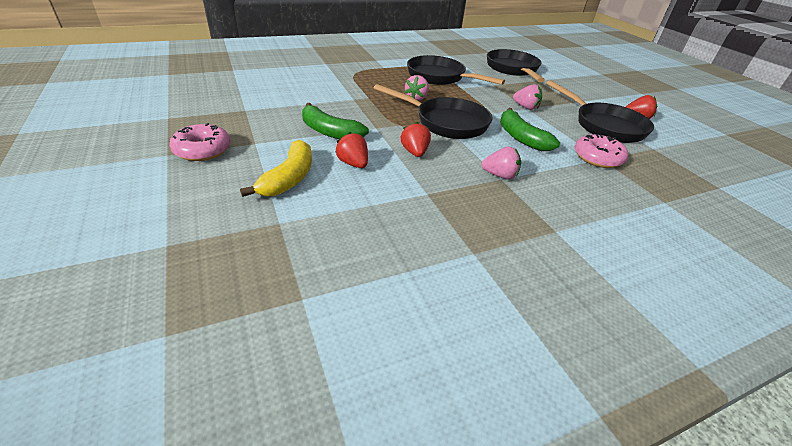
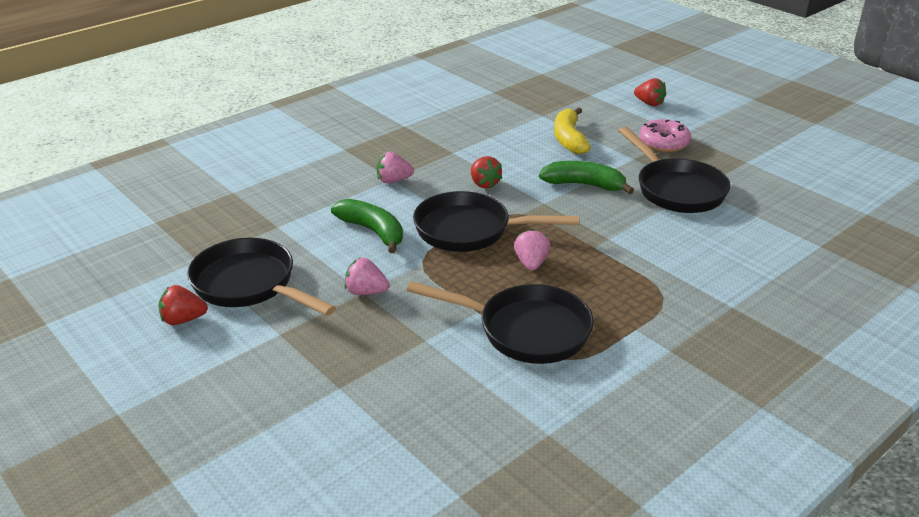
camera: 165 degrees right, 5 degrees down
red strawberry [335,132,368,168] -> red strawberry moved to [634,78,666,106]
black pan [487,49,545,82] -> black pan moved to [618,127,731,213]
pink donut [575,134,628,168] -> none

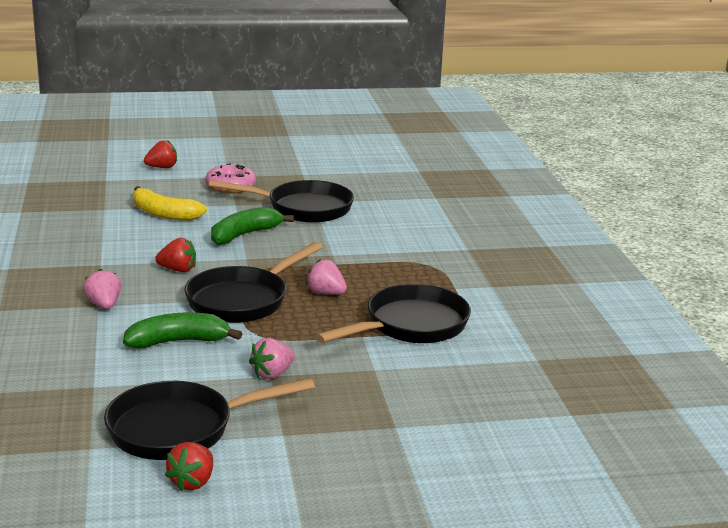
camera: 60 degrees left, 10 degrees down
pink strawberry [377,152,414,184] -> pink strawberry turned 135 degrees clockwise [83,268,121,309]

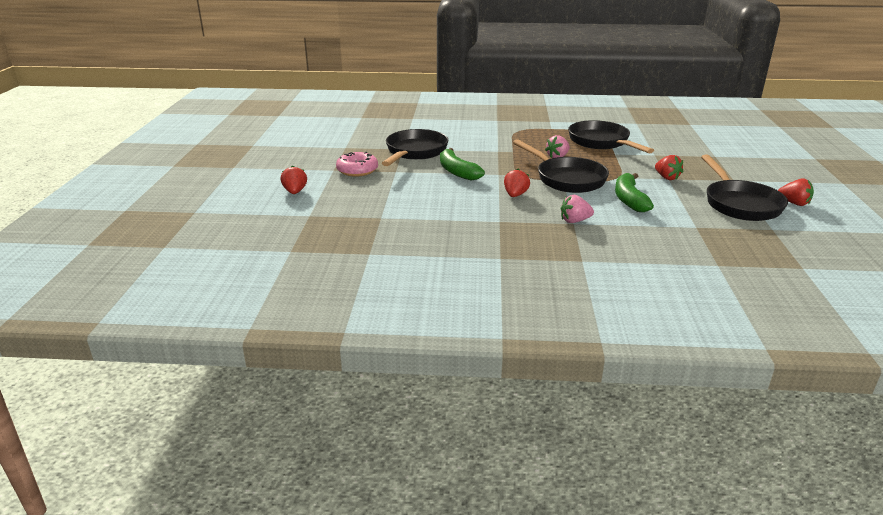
camera: 75 degrees left, 5 degrees up
yellow banana [133,186,207,221] -> none
pink strawberry [249,338,295,379] -> red strawberry [655,155,683,180]

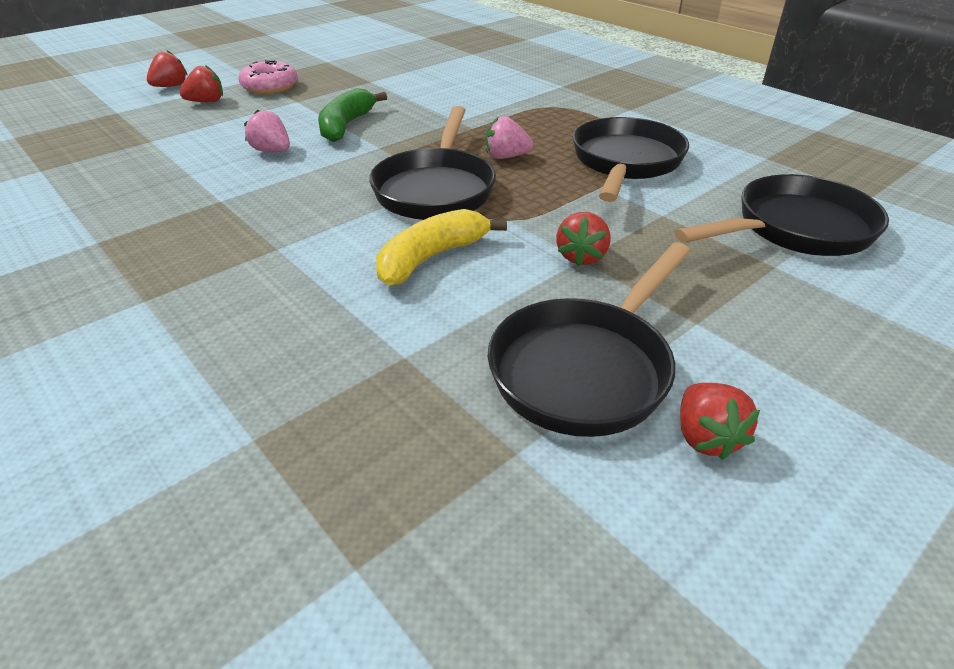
camera: 45 degrees right, 10 degrees up
black pan [382,129,448,166] -> black pan moved to [675,174,889,256]
red strawberry [504,169,530,197] -> red strawberry moved to [179,65,223,102]
pink strawberry [561,195,594,223] -> pink strawberry moved to [244,109,290,152]
green banana [615,173,654,212] -> yellow banana [376,209,507,286]

